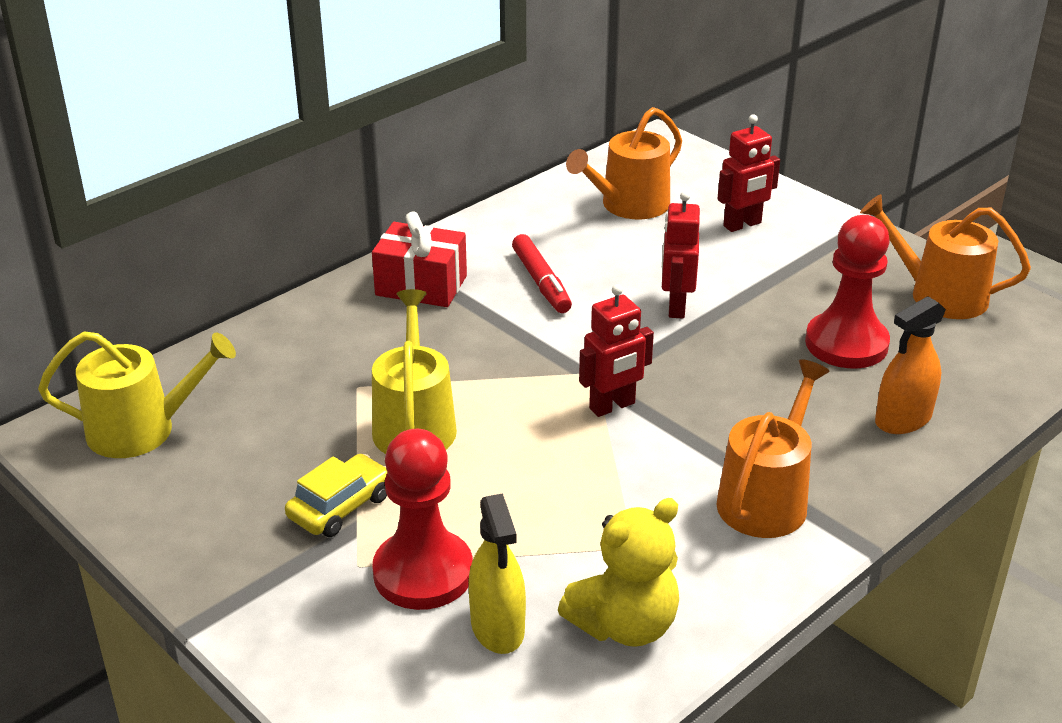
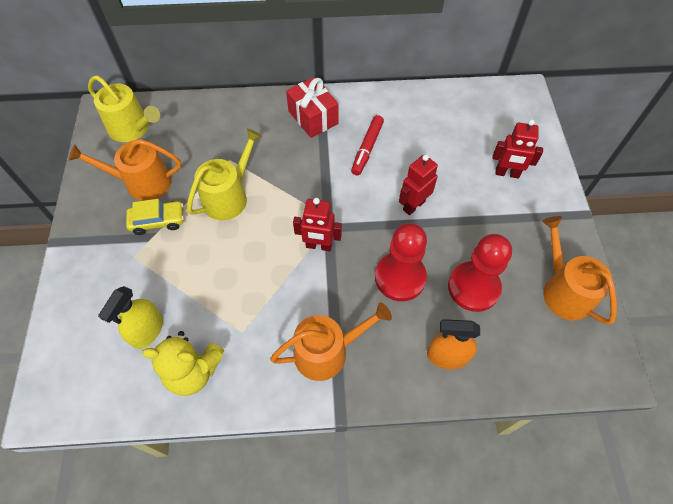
camera: 40 degrees right, 25 degrees up
red pawn [372,429,473,610] -> red pawn moved to [375,223,427,301]
orange watering can [566,107,682,219] -> orange watering can moved to [69,139,181,201]

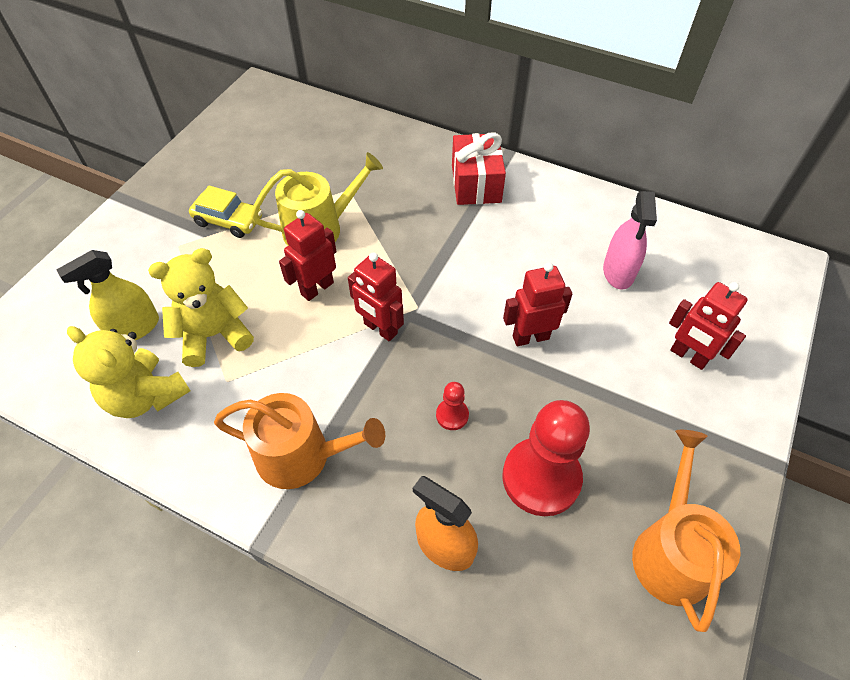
camera: 30 degrees right, 5 degrees down
orange watering can [69,139,181,201] -> none
yellow watering can [88,75,160,142] -> none
red marker [351,115,384,176] -> none
red pawn [375,223,427,301] -> red pawn [436,382,469,430], size x0.44
none -> yellow teddy bear [148,248,254,367]
none -> red robot [279,210,337,301]
none -> pink spray bottle [603,191,657,290]

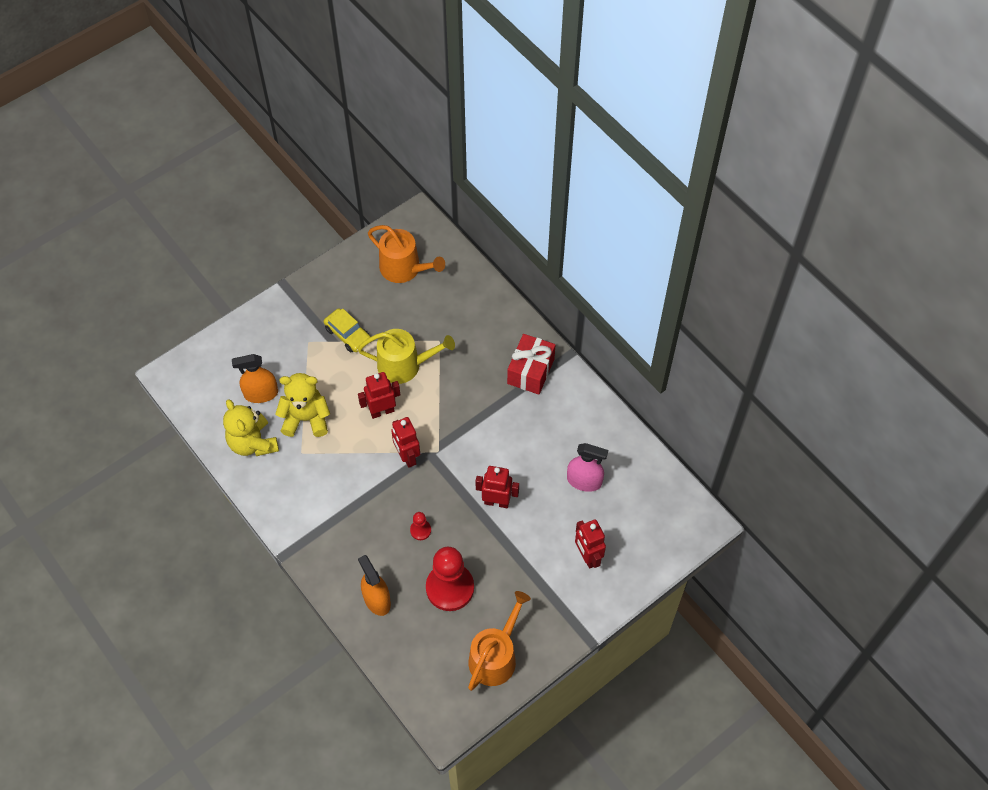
camera: 25 degrees right, 5 degrees up
yellow spray bottle [56,250,159,340] -> orange spray bottle [232,354,278,403]
orange watering can [214,393,385,489] -> orange watering can moved to [368,225,445,283]
pink spray bottle [603,191,657,290] -> pink spray bottle turned 105 degrees counterclockwise [567,443,608,492]

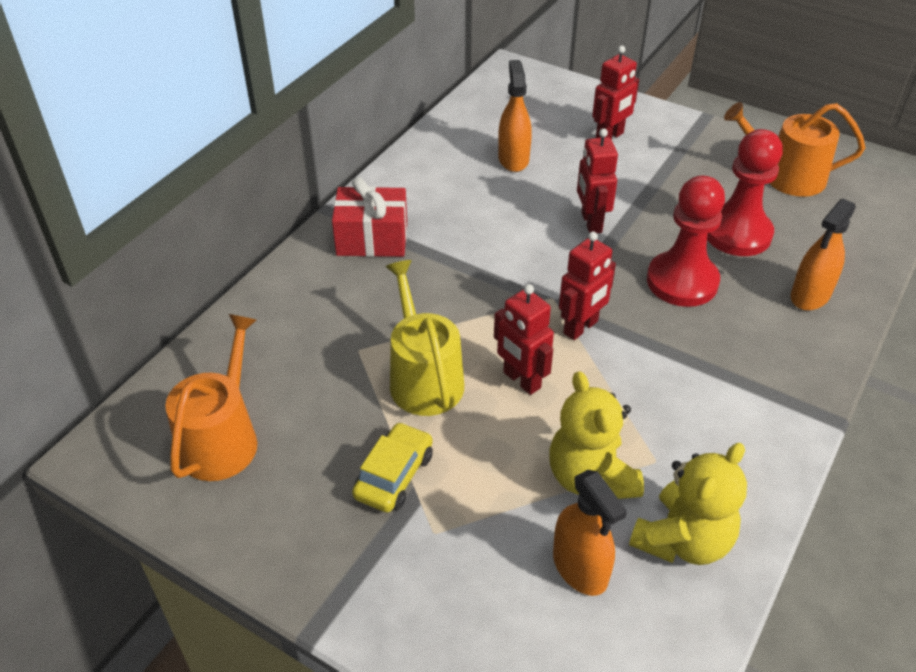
camera: 110 degrees left, 15 degrees down
red pawn [410,512,431,540] -> red pawn [647,176,725,307], size x2.25
pink spray bottle [567,443,608,492] -> orange spray bottle [498,60,532,172]

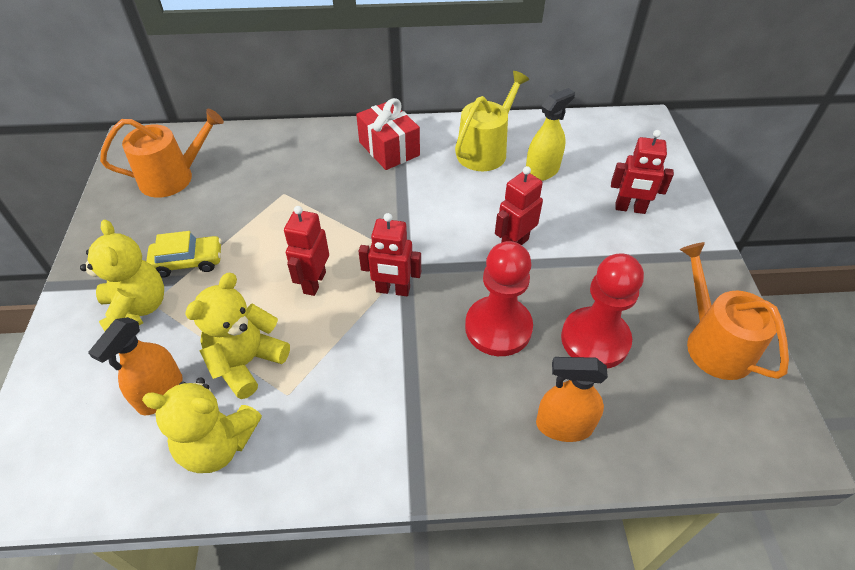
camera: 55 degrees right, 5 degrees up
yellow watering can [385,260,464,416] -> yellow watering can moved to [455,71,529,171]
orange spray bottle [498,60,532,172] -> yellow spray bottle [526,88,575,181]
none -> yellow teddy bear [80,220,164,331]

